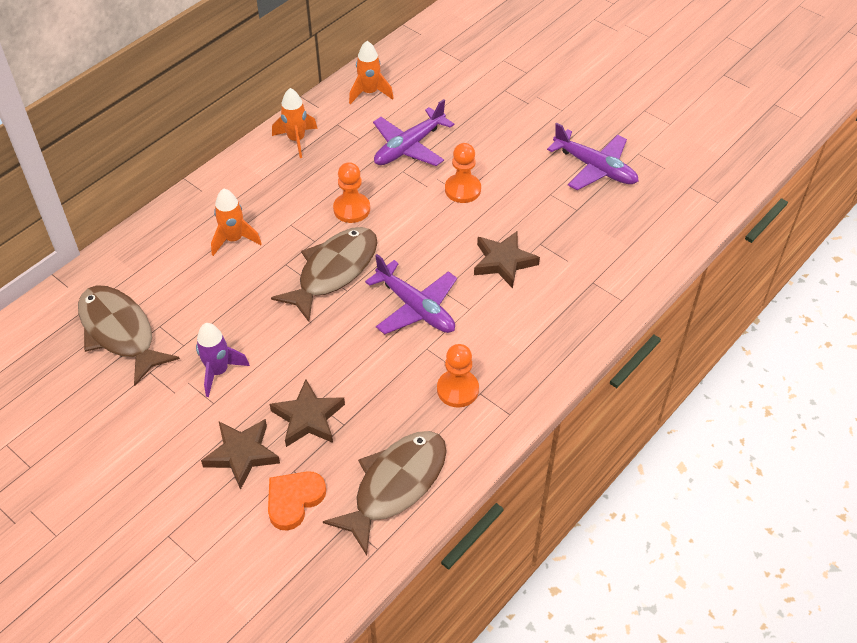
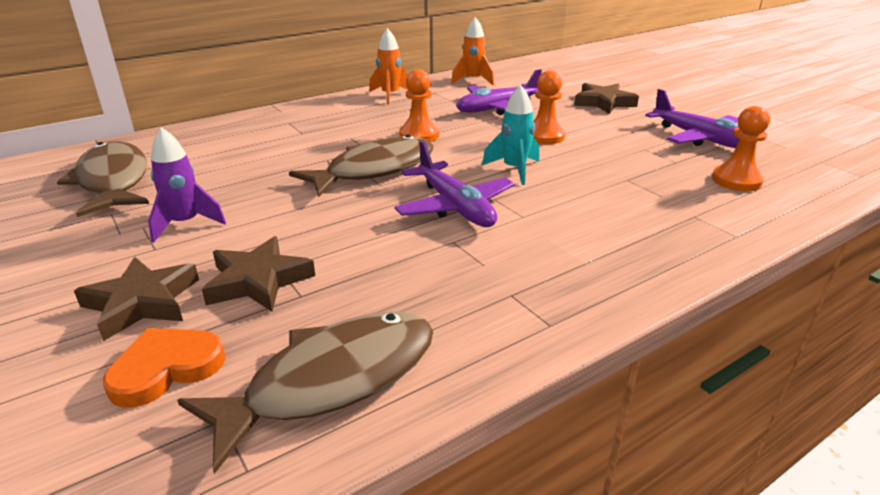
camera: 15 degrees right, 20 degrees down
orange rocket [211,188,262,256] -> none
orange pawn [437,344,479,407] -> orange pawn moved to [712,106,770,191]
brown star [474,231,540,288] -> brown star moved to [574,83,639,114]
none -> turquoise rocket [482,85,539,185]

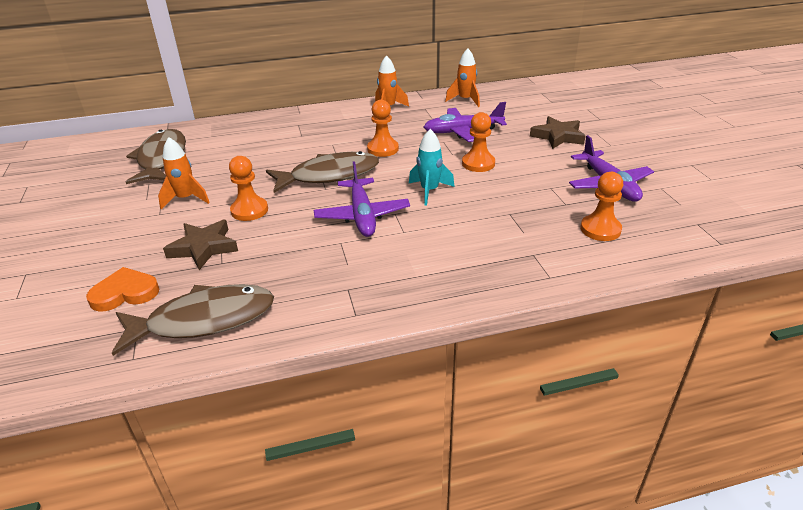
camera: 20 degrees right, 5 degrees up
brown star [74,257,199,341] -> none
purple rocket [148,127,226,243] -> orange rocket [158,137,210,209]
none -> orange pawn [229,156,268,221]

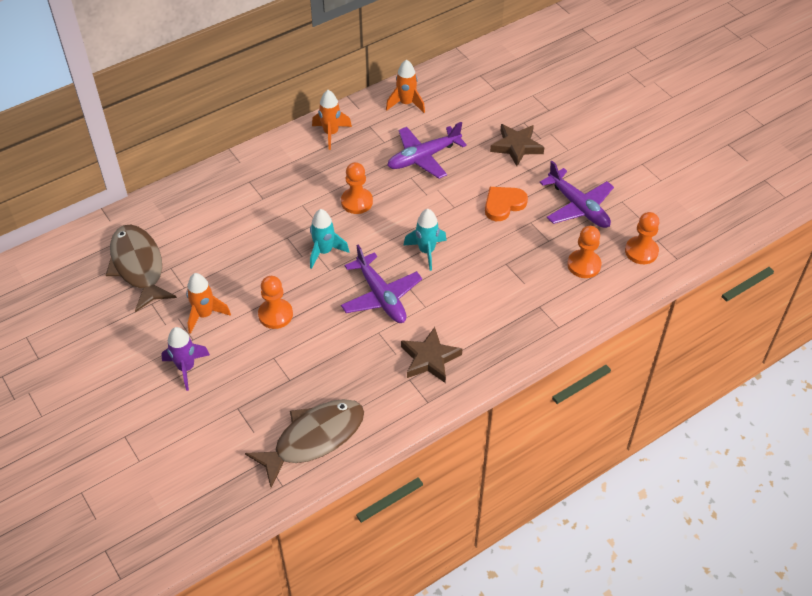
camera: 20 degrees left, 15 degrees up
orange heart [86,267,159,312] -> orange heart moved to [485,187,528,221]
brown star [163,220,238,270] -> brown star moved to [401,327,462,383]
brown fish [266,151,379,193] -> turquoise rocket [310,209,349,269]
orange pawn [462,112,495,172] -> orange pawn moved to [625,212,659,264]
none -> purple rocket [161,327,210,391]

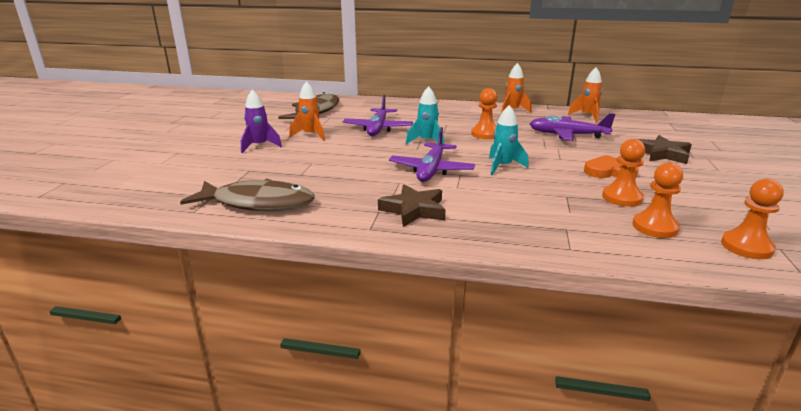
camera: 45 degrees right, 25 degrees down
orange pawn [258,276,293,329] -> orange pawn moved to [602,139,645,207]
purple plane [540,161,614,228] -> purple plane moved to [342,95,413,136]

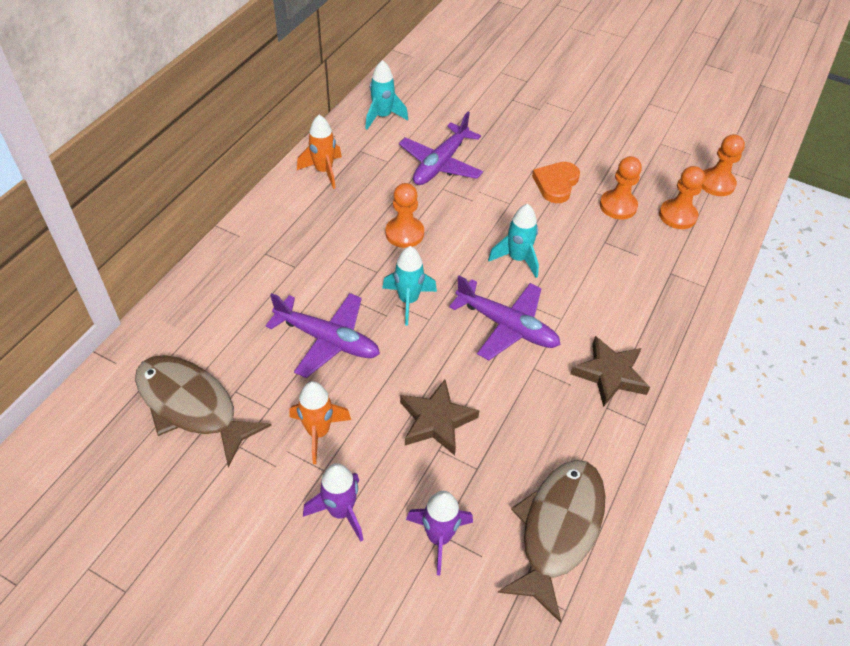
camera: 75 degrees left, 25 degrees up
orange rocket [568,67,602,123] -> turquoise rocket [365,60,408,130]
brown star [638,135,692,164] -> brown star moved to [400,380,480,455]
none -> purple rocket [406,491,473,575]

